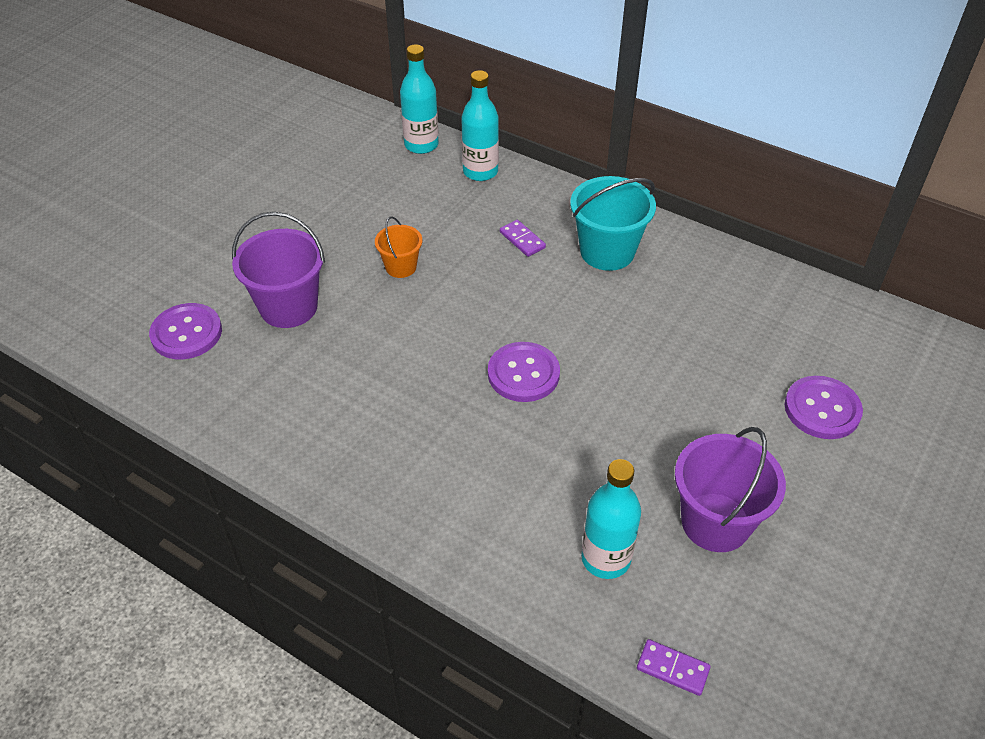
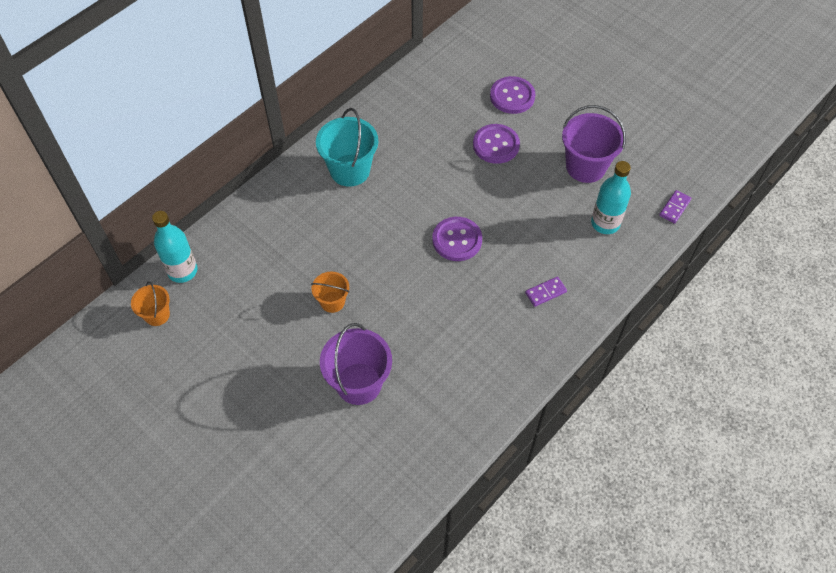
camera: 80 degrees left, 10 degrees up
purple button [149,303,222,359] -> purple button moved to [473,124,520,164]
turquoise bottle [461,70,499,181] -> none
purple domino [500,220,546,257] -> purple domino moved to [525,277,567,307]
none -> orange bucket [131,281,170,326]

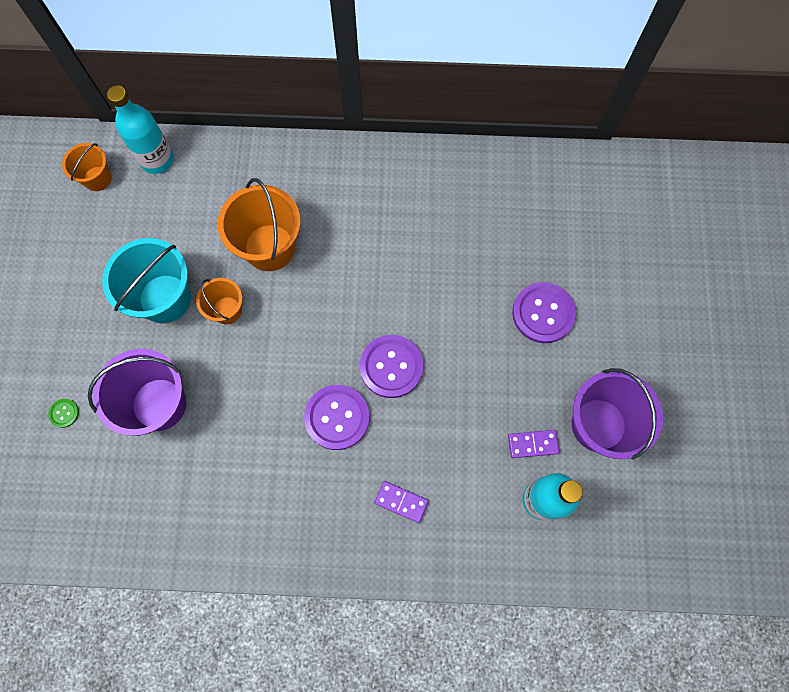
camera: 50 degrees right, 15 degrees up
turquoise bucket [316,108,378,187] -> turquoise bucket moved to [102,238,191,323]
purple button [490,76,535,114] -> purple button moved to [304,385,369,450]
purple domino [659,190,691,224] -> purple domino moved to [508,430,559,458]
none -> green button [48,399,79,428]
none -> orange bucket [218,178,301,271]

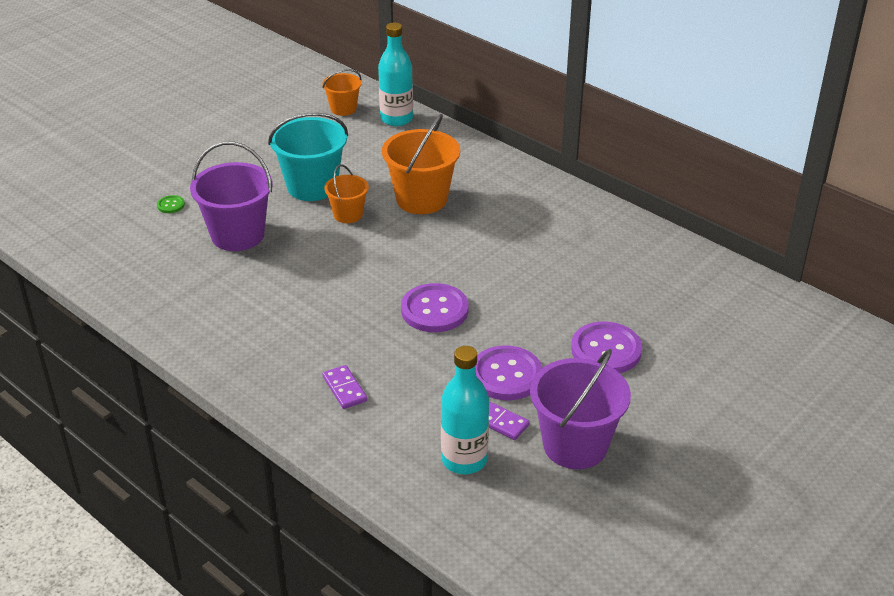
camera: 40 degrees right, 35 degrees down
purple button [304,385,369,450] -> purple button moved to [476,346,543,400]

